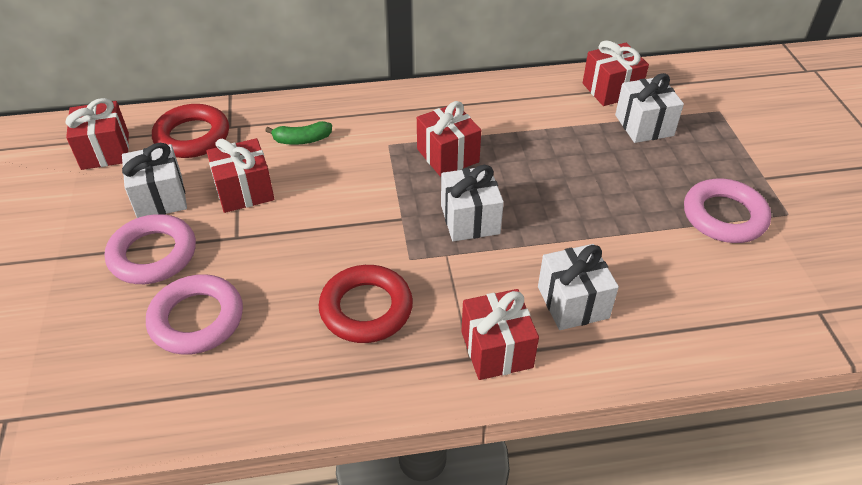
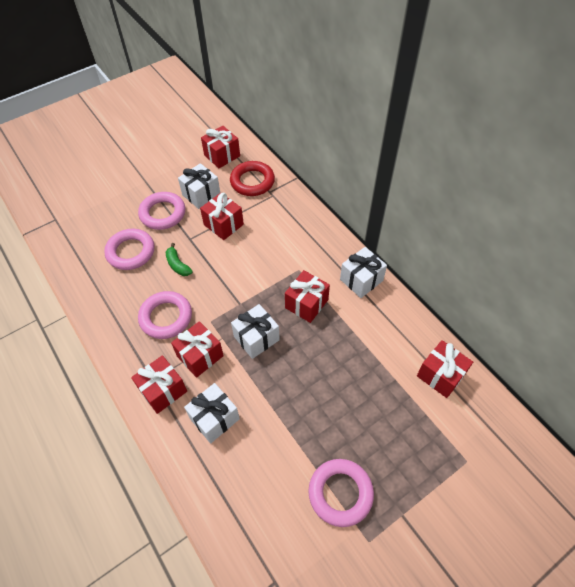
camera: 65 degrees right, 10 degrees up
green banana [265,121,332,145] -> green banana moved to [166,243,193,276]
red ring [319,265,413,343] -> pink ring [138,291,192,339]
white gift [615,73,684,143] -> white gift moved to [340,247,387,298]
none -> red gift [171,321,224,378]

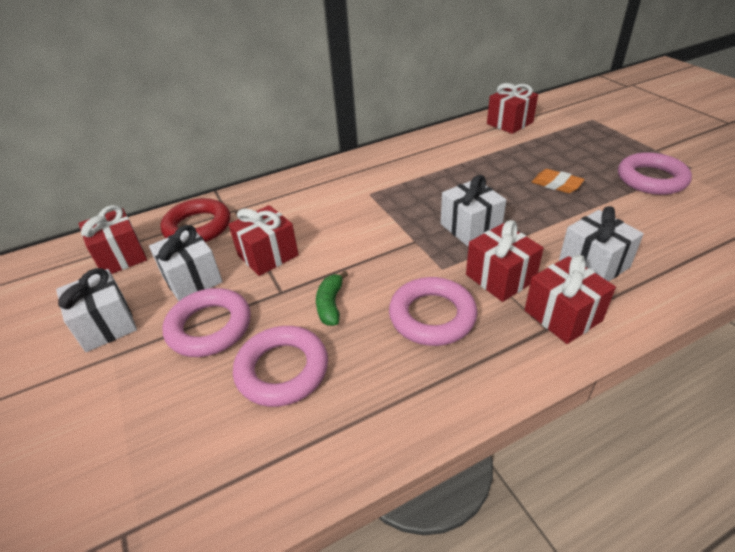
camera: 80 degrees left, 15 degrees down
green banana [166,243,193,276] -> green banana turned 120 degrees clockwise [316,271,348,326]
red gift [285,270,330,323] -> none
white gift [340,247,387,298] -> white gift moved to [56,268,137,352]
none -> orange eraser [532,169,585,193]

